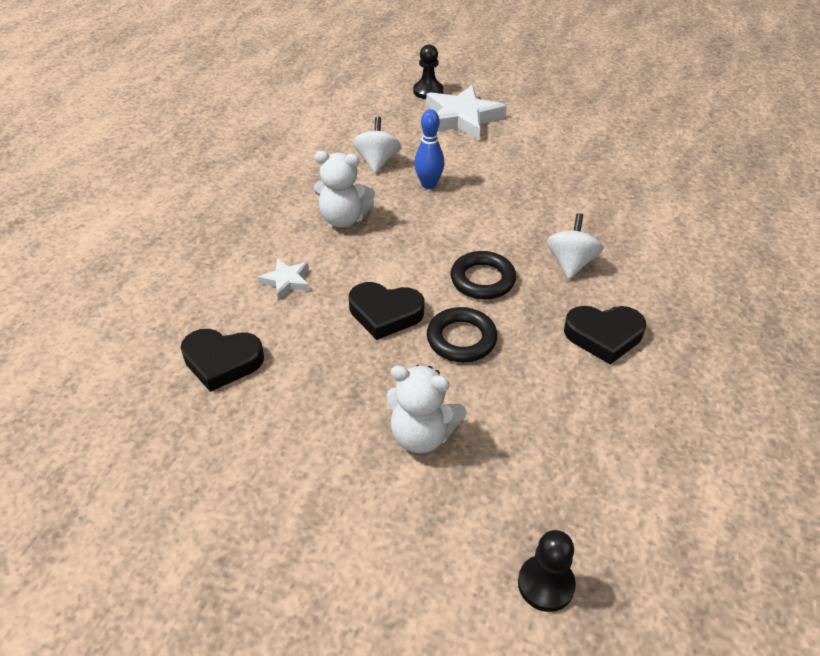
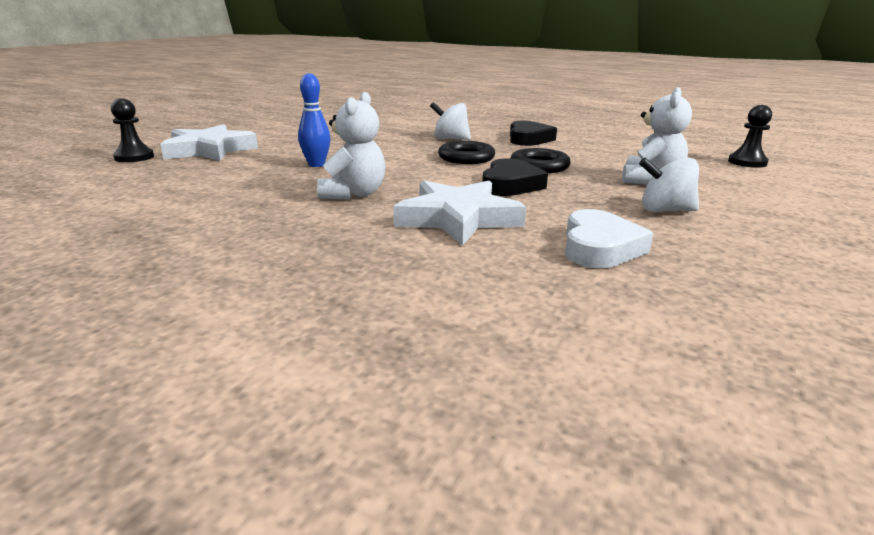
camera: 85 degrees left, 20 degrees down
black heart [181,329,264,392] -> white heart [565,209,653,268]
white star [258,258,310,300] -> white star [393,180,526,246], size x1.99
white spinning top [353,117,401,173] -> white spinning top moved to [639,158,699,212]

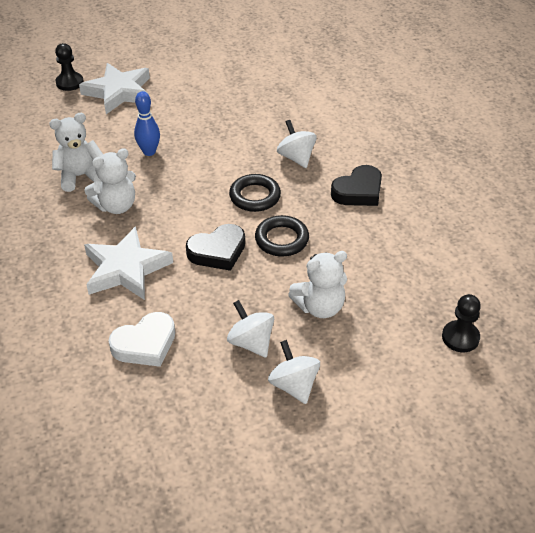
camera: 45 degrees right, 20 degrees up
none -> white teddy bear [49,113,103,192]
none -> white spinning top [268,340,320,404]

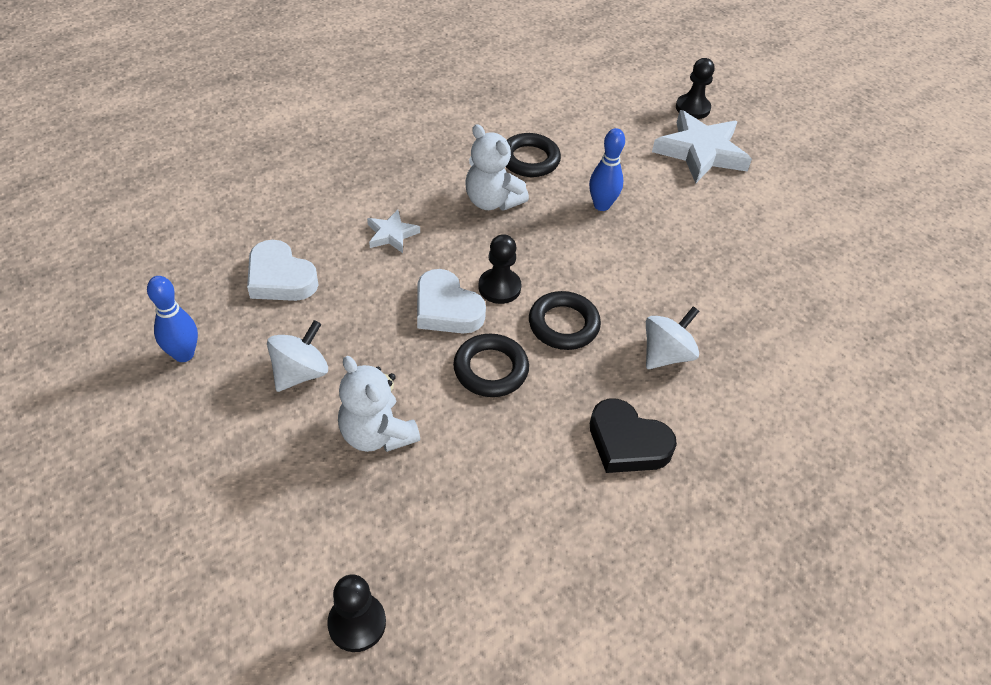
camera: 70 degrees right, 5 degrees up
white teddy bear [49,113,103,192] -> black ring [506,133,561,177]
white star [84,226,173,300] -> white star [367,210,420,253], size x0.50
black heart [186,224,245,271] -> white heart [417,269,486,333]
white spinning top [268,340,320,404] -> none
none -> blue bowling pin [147,276,198,362]
none -> black pawn [478,234,521,304]

